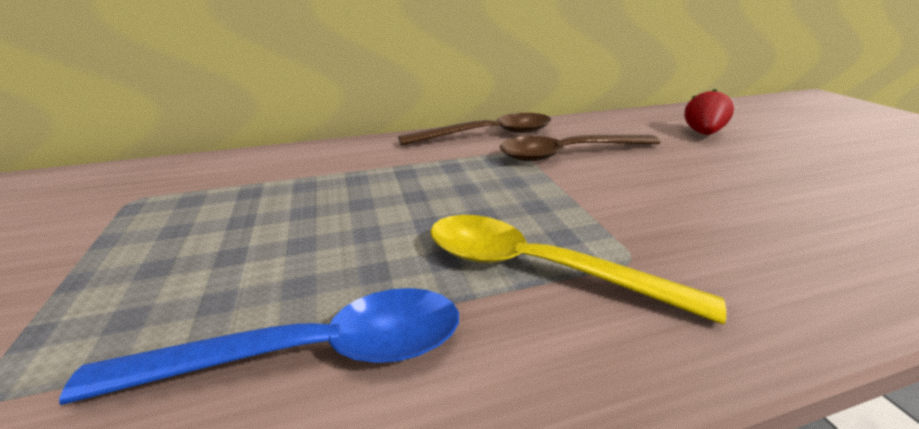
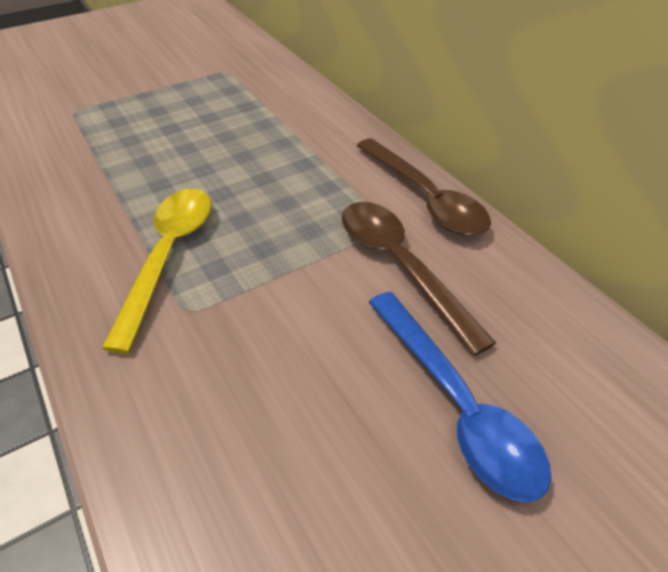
camera: 75 degrees right, 15 degrees up
blue spoon [59,288,459,405] -> blue spoon moved to [369,292,551,502]
red strawberry [684,89,734,135] -> none

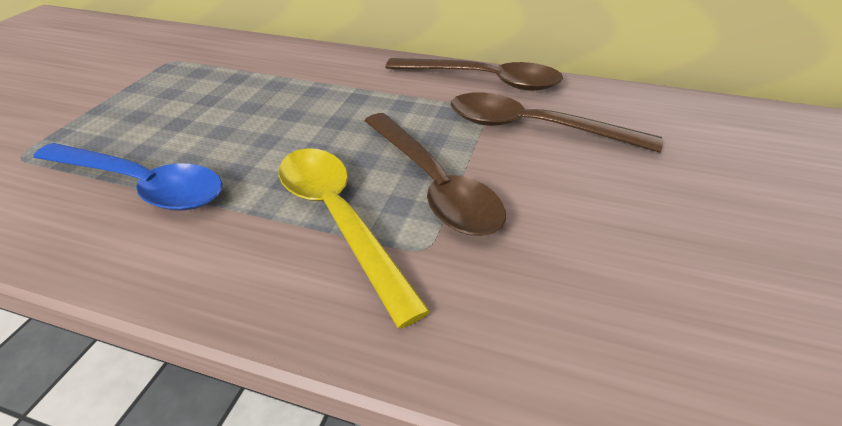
camera: 40 degrees left, 5 degrees down
blue spoon [369,292,551,502] -> blue spoon moved to [33,143,223,211]
none -> brown spoon [365,113,506,236]

